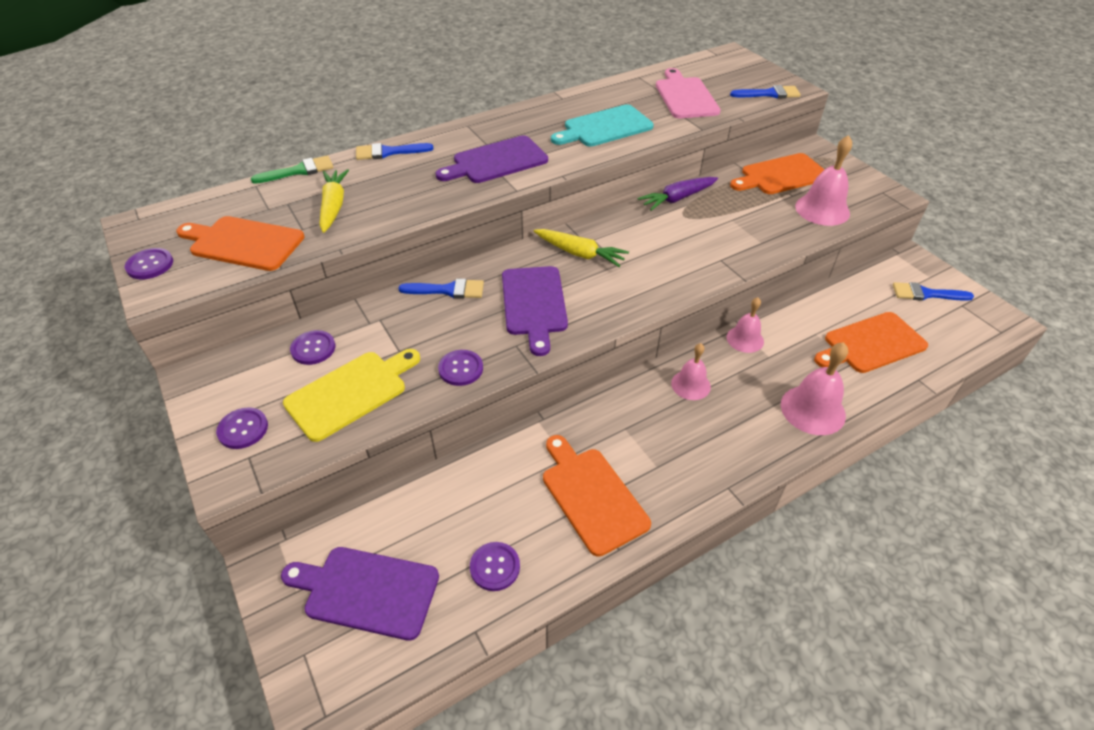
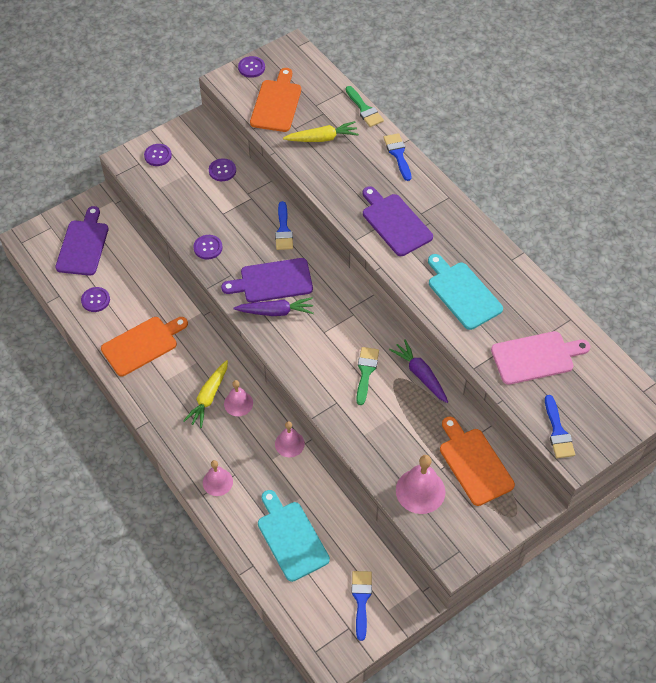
camera: 85 degrees right, 10 degrees up
yellow cutting board [283,349,420,442] -> none
yellow carrot [534,229,629,267] -> yellow carrot moved to [183,360,228,428]
pink bell [781,342,848,435] -> pink bell [203,460,233,496], size x0.64
orange cutting board [814,312,928,373] -> turquoise cutting board [258,490,330,582]
none -> purple carrot [234,297,314,316]
none -> green brush [356,347,379,405]

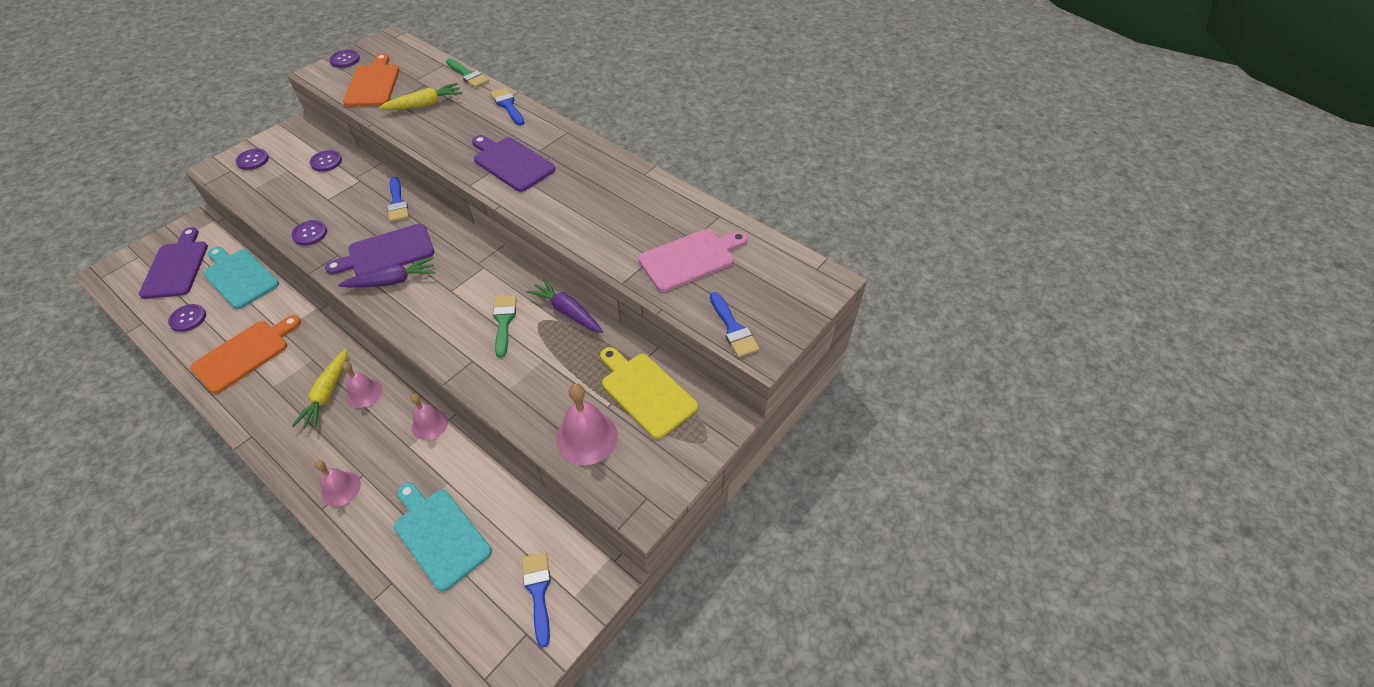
camera: 15 degrees left, 5 degrees down
turquoise cutting board [428,254,503,330] -> turquoise cutting board moved to [203,247,279,309]
orange cutting board [440,417,515,506] -> yellow cutting board [600,347,698,439]

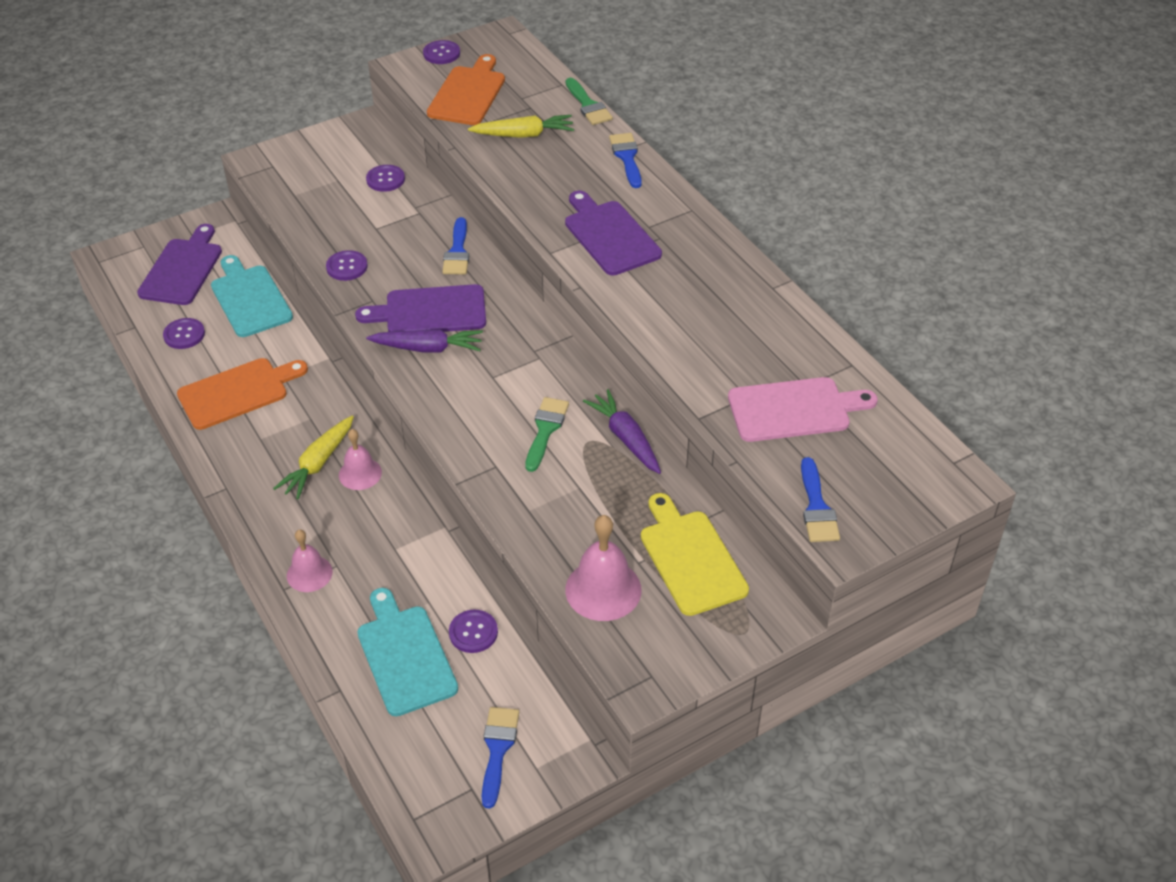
camera: 20 degrees right, 5 degrees down
purple button [236,149,269,170] -> purple button moved to [449,610,498,653]
pink bell [411,394,448,440] -> none

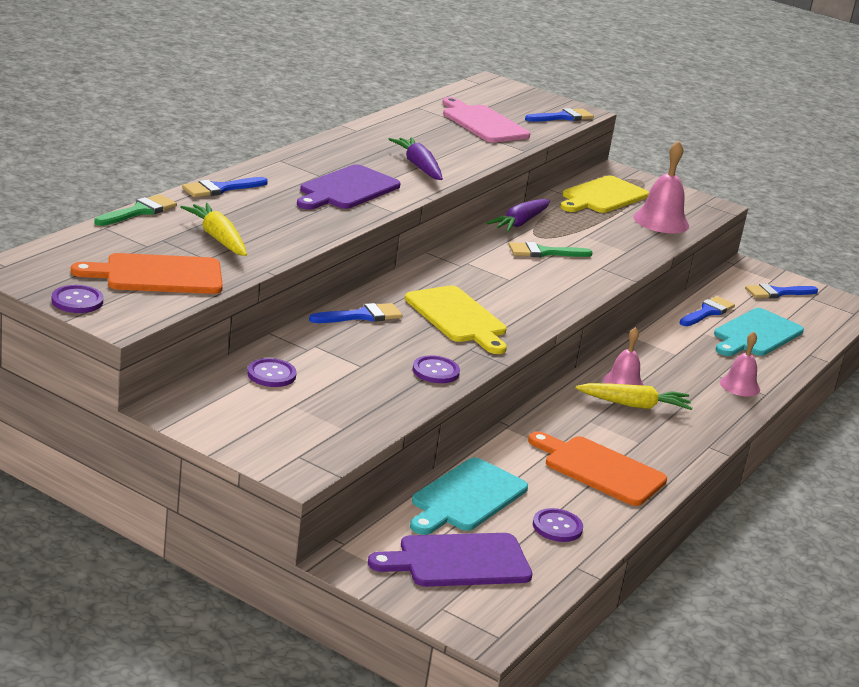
camera: 120 degrees left, 20 degrees down
purple cutting board [355,284,486,332] -> yellow cutting board [405,286,507,354]
purple carrot [366,329,483,352] -> purple carrot moved to [389,137,443,180]
purple button [449,610,498,653] -> blue brush [680,296,735,326]

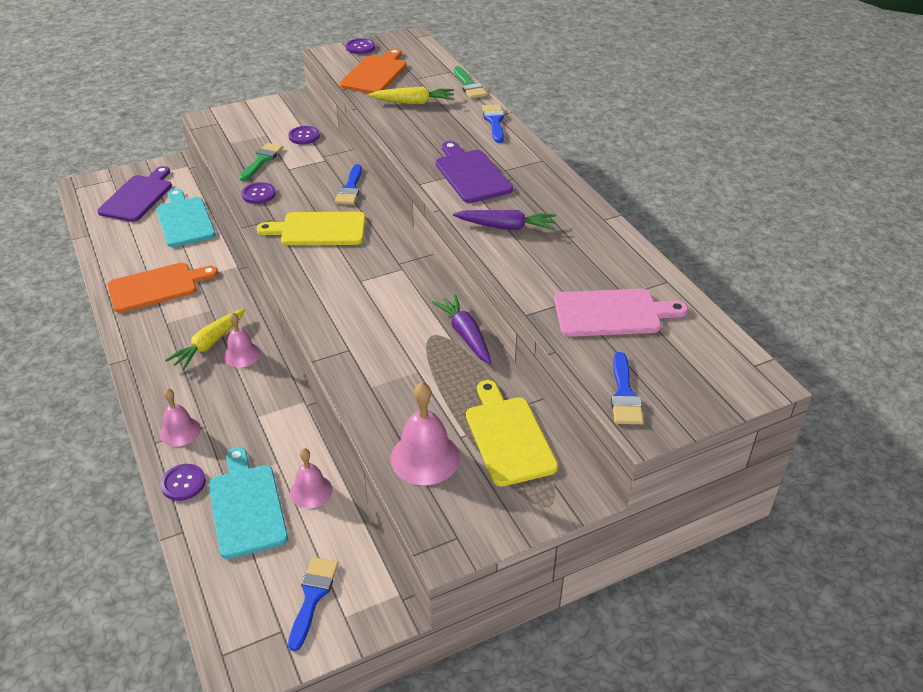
camera: 125 degrees right, 15 degrees up
green brush [509,242,593,258] -> green brush moved to [239,143,283,181]
purple button [533,508,583,542] -> purple button moved to [160,464,206,501]
blue brush [680,296,735,326] -> pink bell [290,448,333,508]

